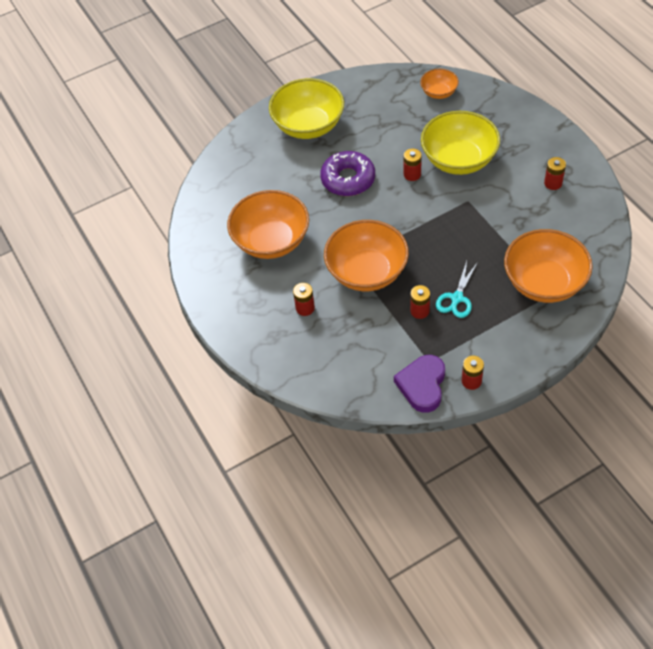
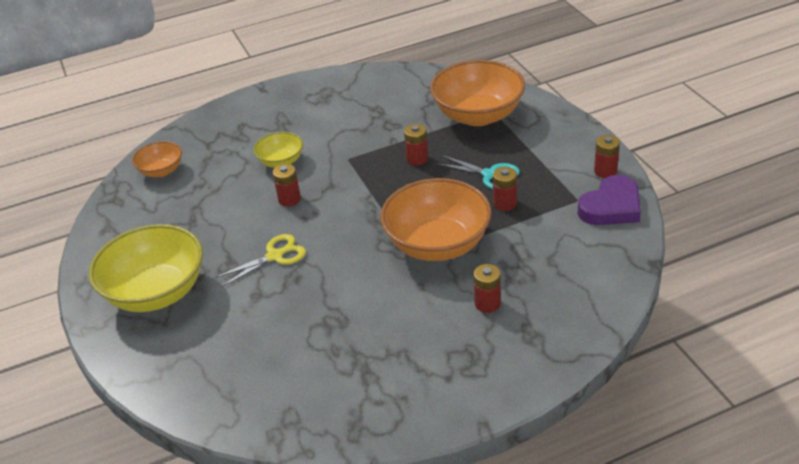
camera: 85 degrees left, 15 degrees down
orange bowl [227,190,309,259] -> none
purple donut [320,151,375,196] -> yellow scissors [215,234,306,287]
purple heart [394,355,445,413] -> purple heart turned 60 degrees counterclockwise [577,175,641,225]
yellow bowl [421,111,500,175] -> yellow bowl [253,132,303,168], size x0.52
red battery [544,157,566,190] -> red battery moved to [404,124,428,165]

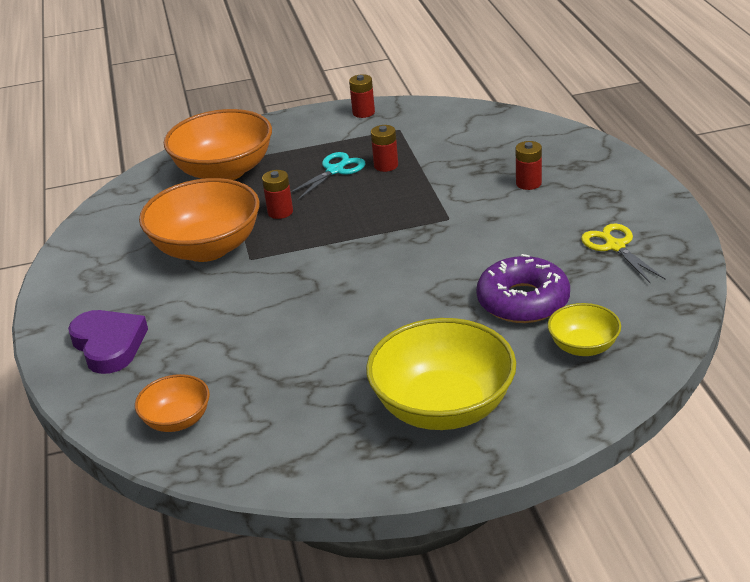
camera: 80 degrees left, 5 degrees down
yellow scissors [215,234,306,287] -> yellow scissors moved to [581,224,665,284]
yellow bowl [253,132,303,168] -> yellow bowl moved to [547,303,621,356]
red battery [272,164,301,207] -> none
orange bowl [380,178,492,261] -> orange bowl moved to [139,178,260,262]
purple heart [577,175,641,225] -> purple heart moved to [68,310,148,374]
none -> purple donut [476,254,570,323]

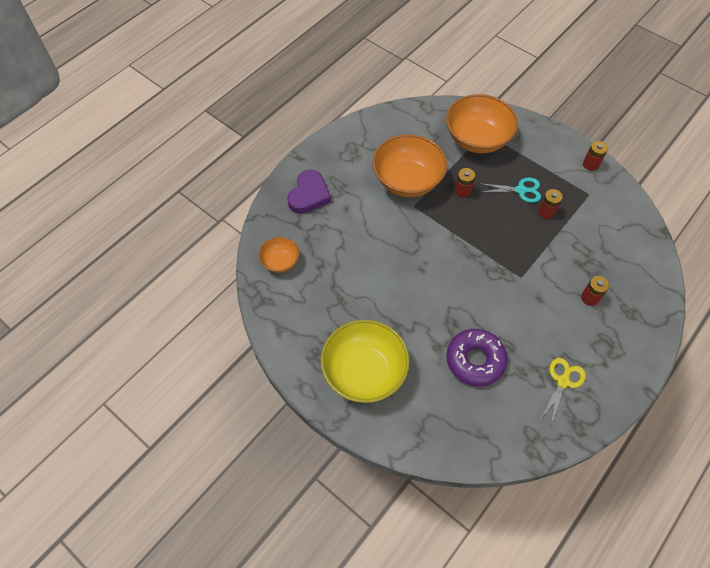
camera: 50 degrees right, 25 degrees up
yellow bowl [547,303,621,356] -> none

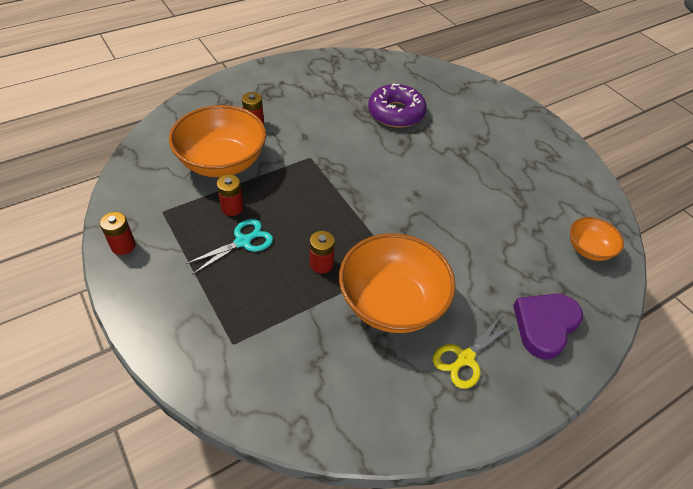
camera: 165 degrees left, 10 degrees down
yellow bowl [321,320,410,403] -> none
orange bowl [446,94,518,153] -> orange bowl moved to [169,105,266,177]
turquoise scissors [479,178,541,203] -> turquoise scissors turned 120 degrees clockwise [185,219,273,275]
yellow scissors [539,358,586,424] -> yellow scissors moved to [433,316,514,389]

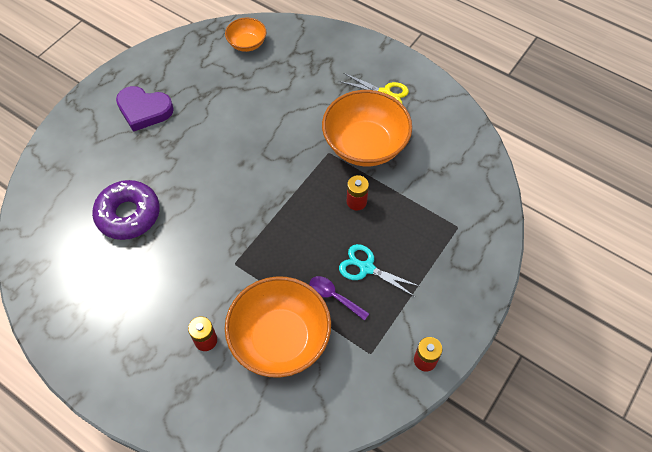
camera: 110 degrees left, 10 degrees up
red battery [217,175,244,216] -> purple spoon [310,276,370,321]
purple heart [513,294,583,360] -> purple heart moved to [116,86,174,132]

